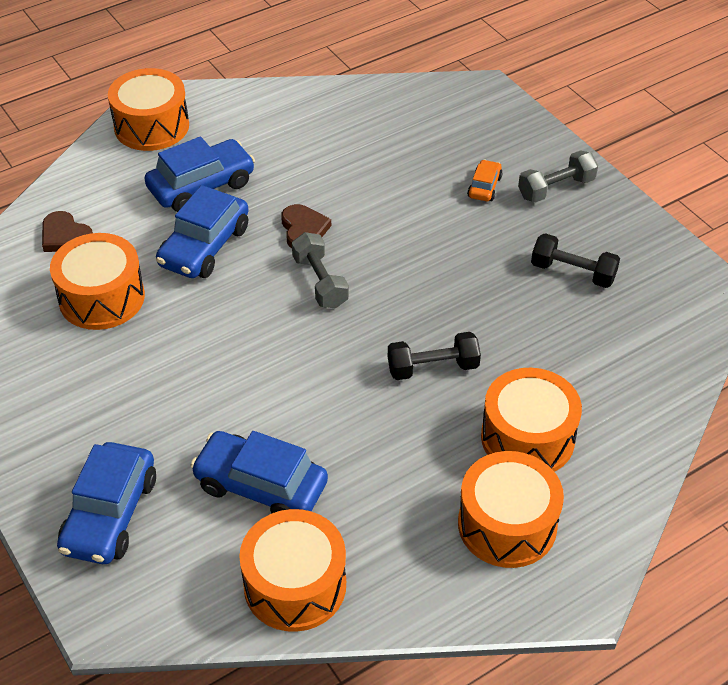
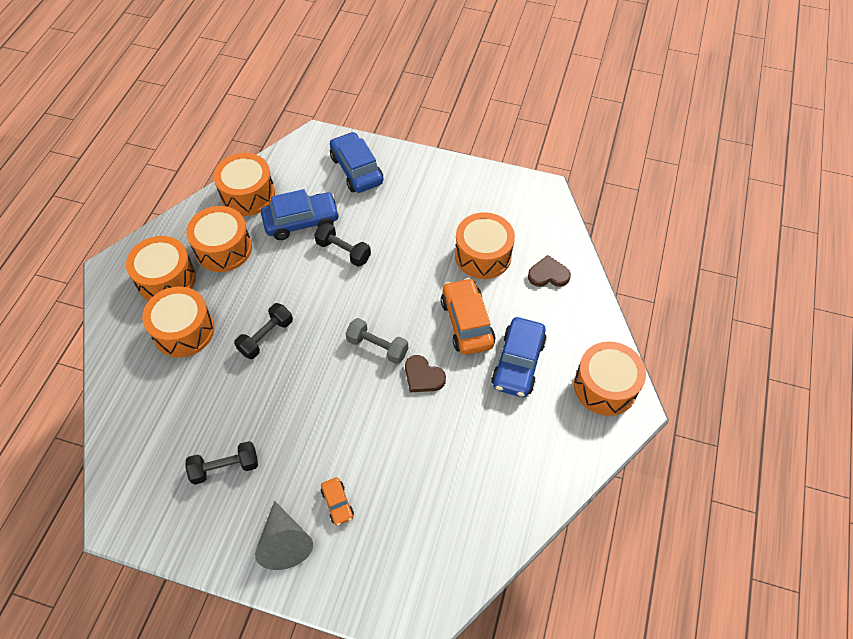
camera: 140 degrees right, 10 degrees up
blue car [156,185,249,278] -> orange car [441,278,495,355]
grey dumbbell [518,150,598,203] -> grey cone [255,501,313,570]
none -> orange drum [186,206,252,272]
none -> black dumbbell [314,223,371,267]

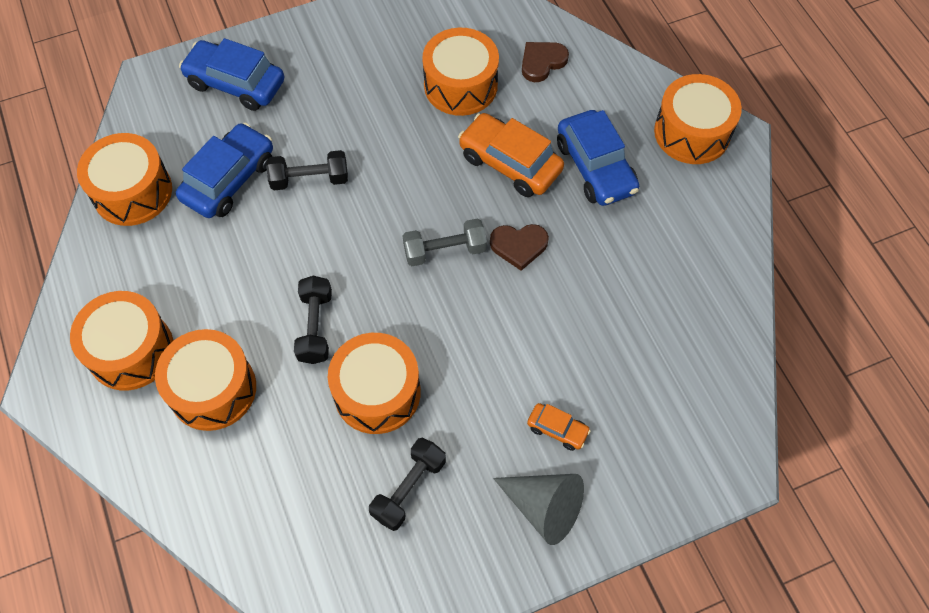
camera: 40 degrees left, 5 degrees up
orange drum [186,206,252,272] -> orange drum moved to [328,333,421,434]

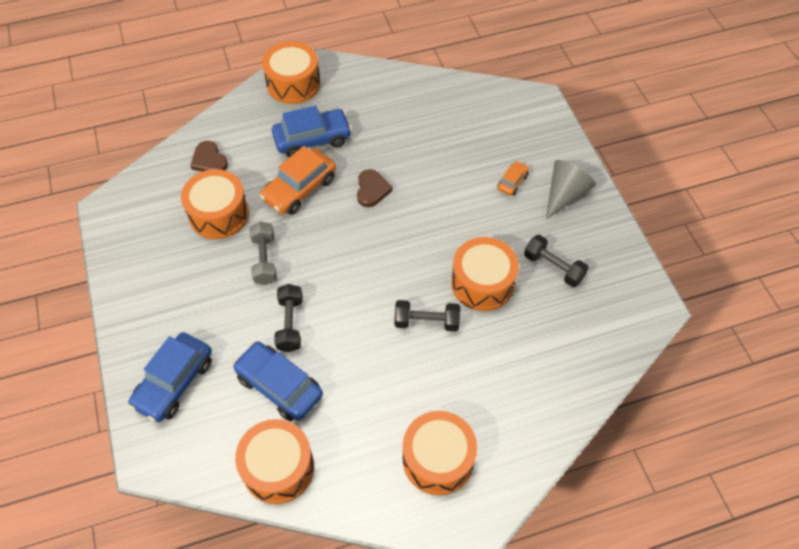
camera: 85 degrees left, 5 degrees down
orange drum [155,329,256,431] -> none
grey dumbbell [402,219,487,266] -> grey dumbbell moved to [249,222,277,285]

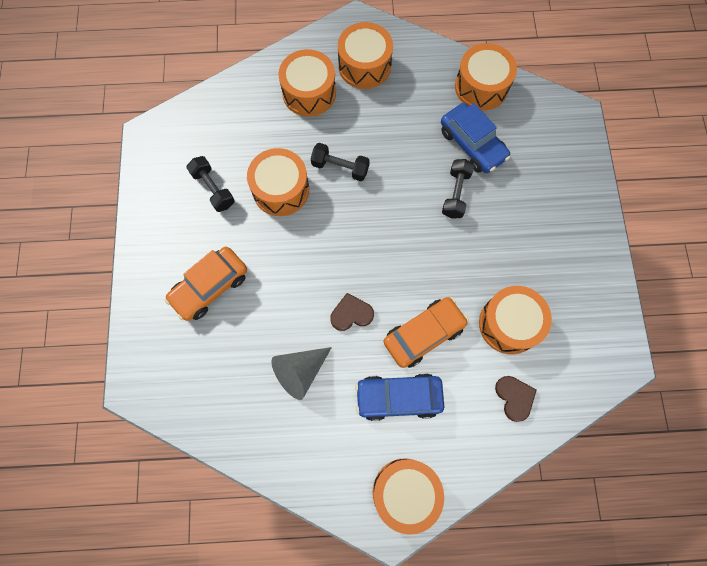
camera: 165 degrees left, 15 degrees up
blue car [128,332,212,422] -> none
grey dumbbell [249,222,277,285] -> none
brown heart [357,169,393,207] -> brown heart turned 60 degrees clockwise [330,293,374,331]
orange car [497,161,529,196] -> orange car [165,247,247,321], size x1.98
grey cone [546,160,596,220] -> grey cone moved to [271,347,332,400]
none -> orange drum [279,49,336,117]

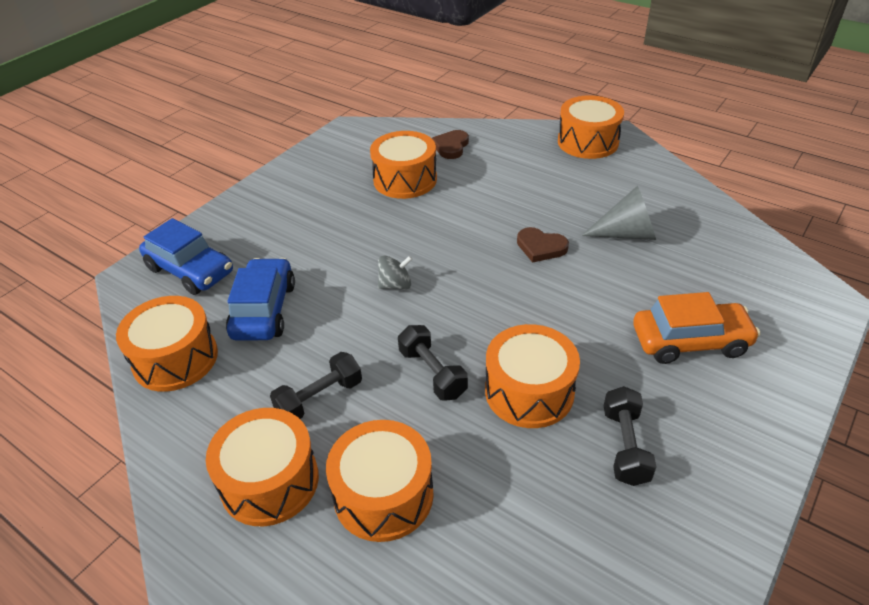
camera: 140 degrees left, 30 degrees down
blue car [355,373,444,421] -> blue car moved to [139,218,233,295]
orange car [384,297,469,368] -> none
black dumbbell [442,159,474,218] -> black dumbbell moved to [270,352,362,419]
none -> grey spinning top [378,256,412,290]

